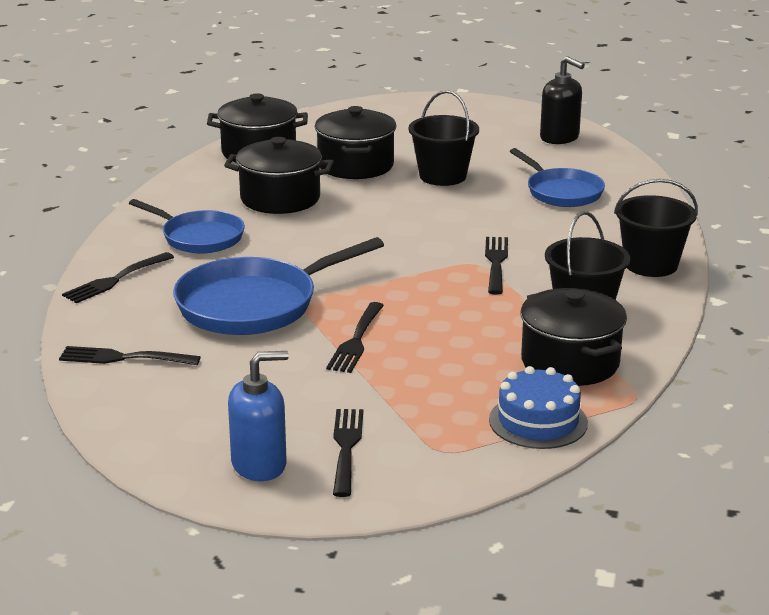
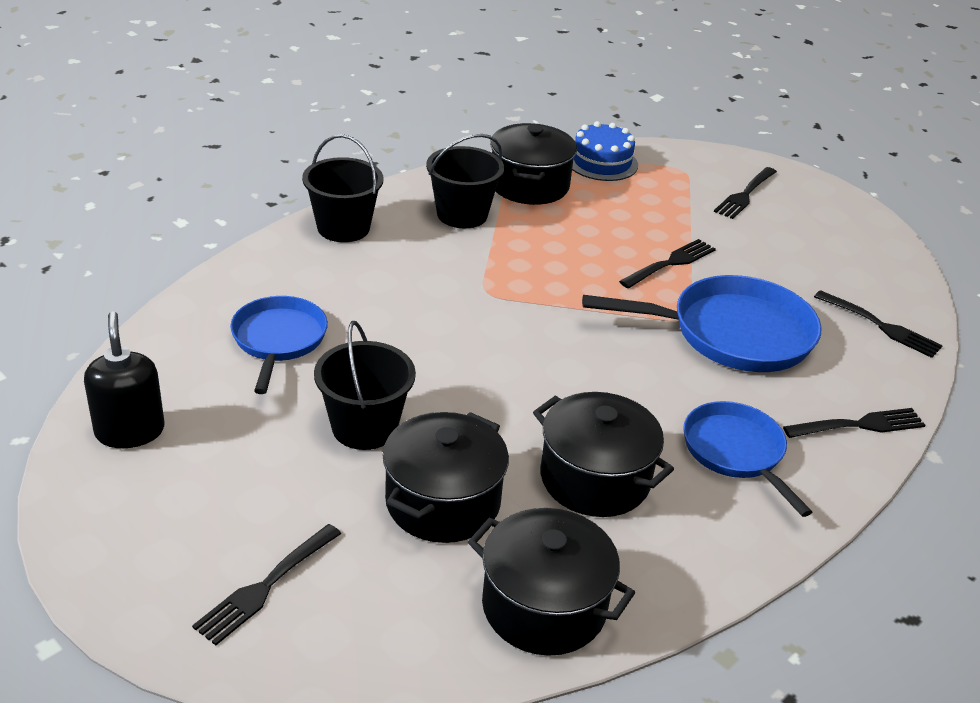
camera: 150 degrees left, 10 degrees up
blue soap dispenser [228,351,288,481] -> none
black fork [485,237,508,295] -> black fork moved to [192,524,341,646]

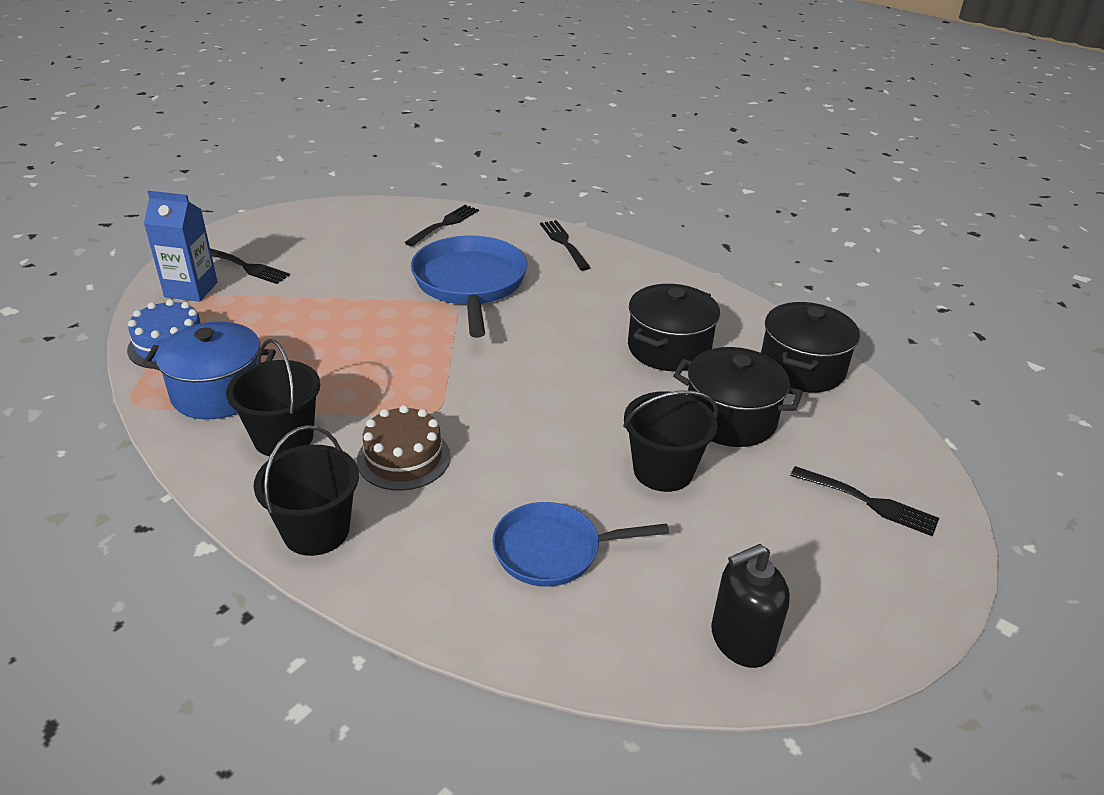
camera: 95 degrees left, 0 degrees up
black pot [490,123,577,205] -> blue pot [143,322,276,420]
black fork [619,239,716,289] -> none
blue pan [683,401,812,517] -> none
none -> blue carton [144,191,218,302]
none -> brown cake [357,405,450,491]

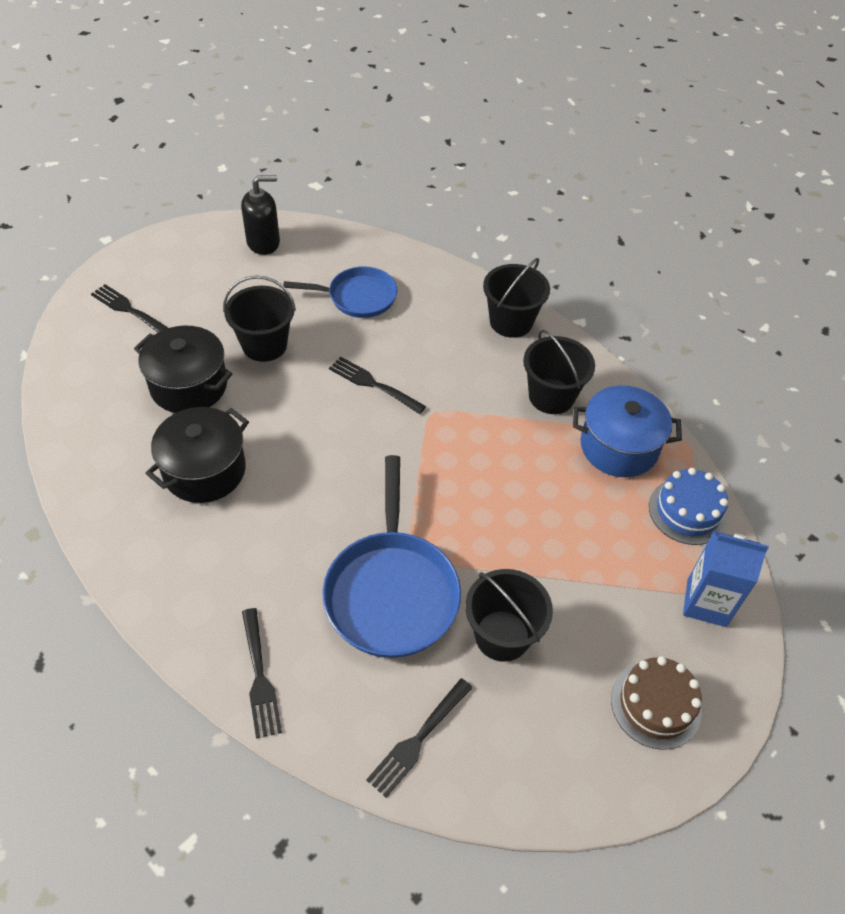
camera: 175 degrees left, 15 degrees up
black fork [210,248,290,284] -> black fork moved to [329,357,426,414]
brown cake [357,405,450,491] -> brown cake moved to [611,656,702,750]
black pot [761,302,860,392] -> none
none -> black bucket [465,569,553,662]

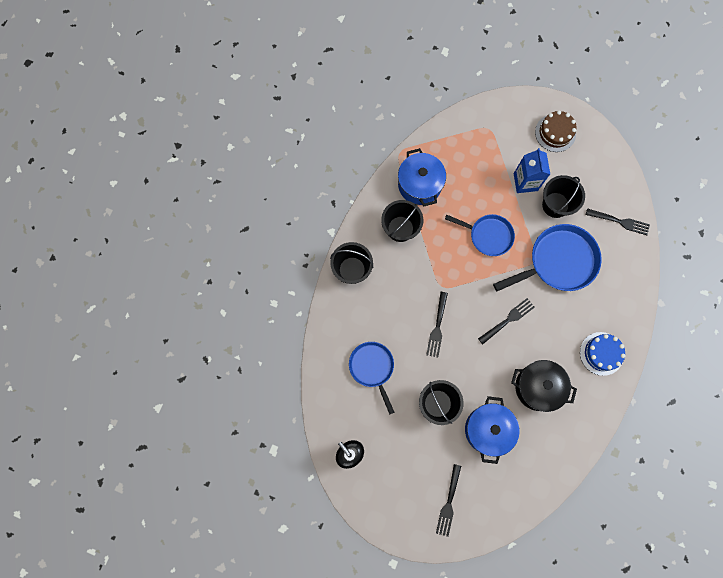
camera: 110 degrees left, 25 degrees up
black pot [134,325,232,413] -> blue pot [465,396,519,464]
black fork [242,608,282,739] -> black fork moved to [478,298,535,344]
blue cake [649,468,728,545] -> blue cake moved to [580,332,626,376]
blue carton [683,531,769,627] -> blue carton moved to [514,148,550,193]
none -> blue pan [445,214,515,256]

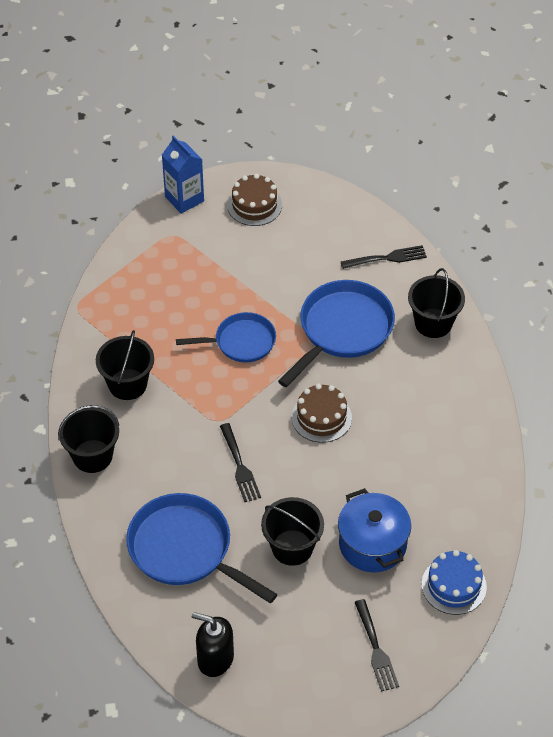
camera: 30 degrees left, 25 degrees down
blue pan [349,342,395,415] -> blue pan [126,493,278,603], size x1.57
blue pot [398,148,446,207] -> none
black fork [478,298,535,344] -> brown cake [292,384,352,443]
black pot [511,360,577,412] -> none
blue carton [514,148,550,193] -> blue carton moved to [162,135,204,214]
black bucket [542,175,585,218] -> black bucket moved to [408,268,465,338]
blue cake [580,332,626,376] -> blue cake moved to [422,550,487,615]

